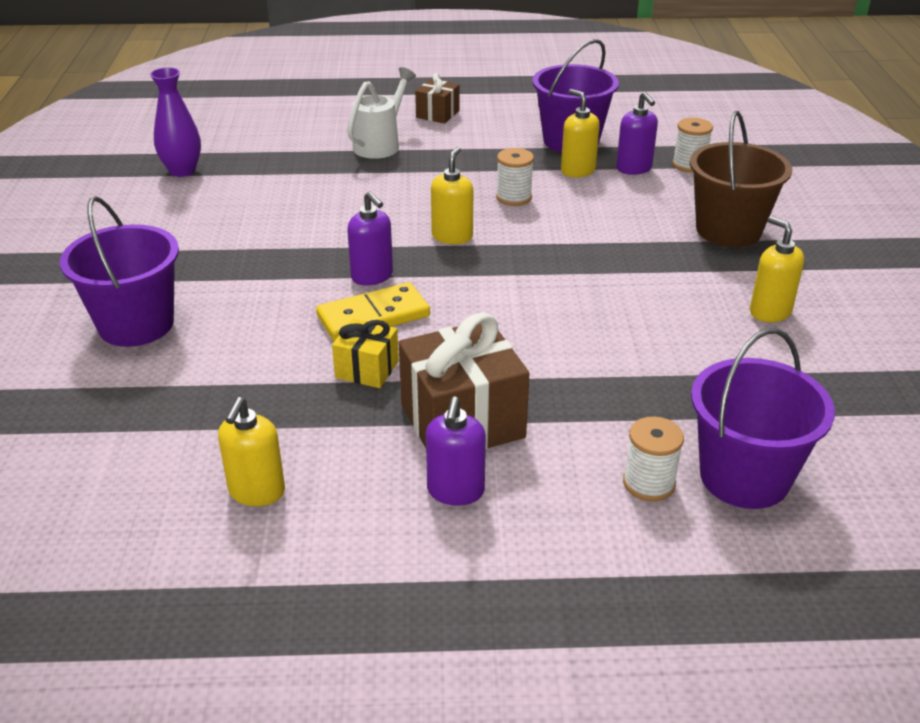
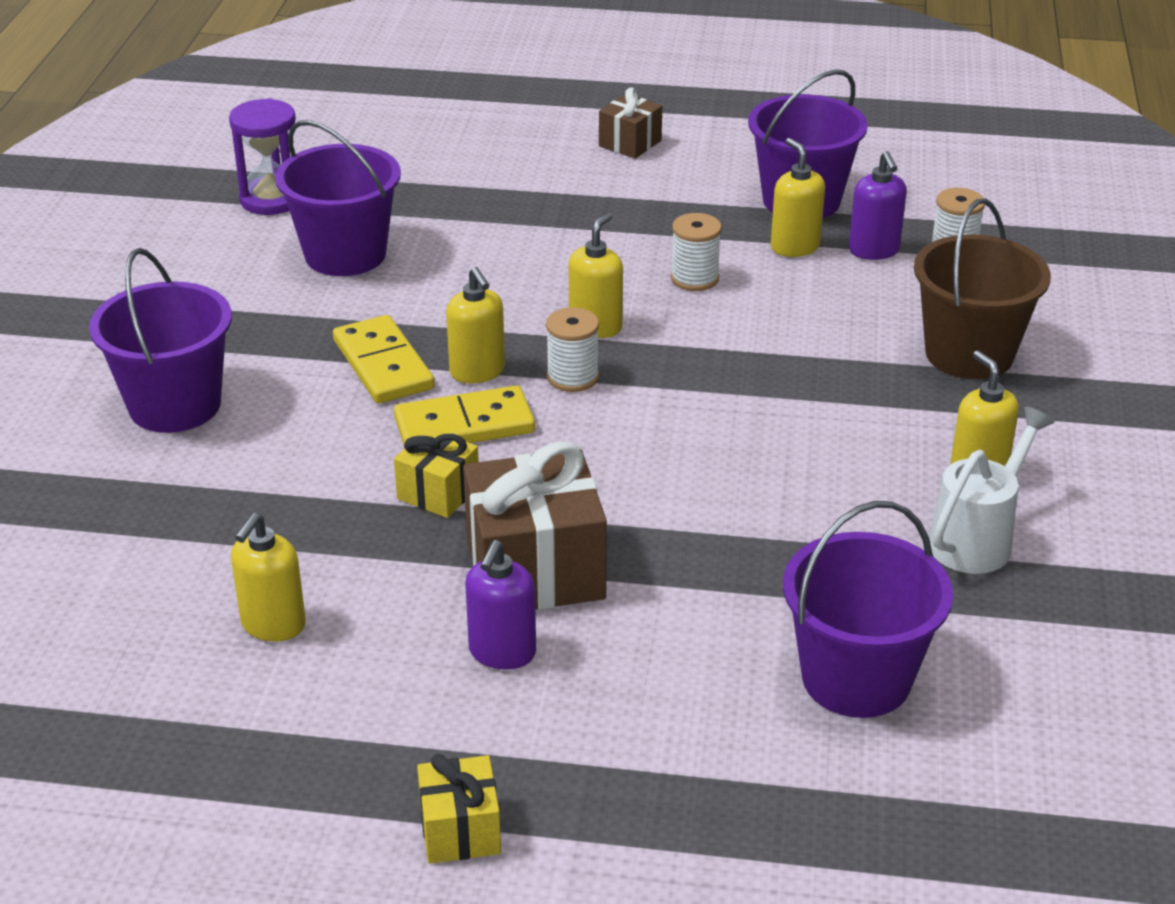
camera: 10 degrees right, 0 degrees up
purple vase [150,67,201,177] -> purple hourglass [229,98,296,215]
white watering can [347,67,416,159] -> white watering can moved to [929,406,1054,574]
purple soap dispenser [347,191,393,285] -> yellow soap dispenser [446,267,505,383]
white spool [623,417,684,502] -> white spool moved to [546,307,599,392]
none -> purple bucket [275,120,401,276]
none -> yellow domino [333,315,435,404]
none -> yellow gift [417,754,501,864]

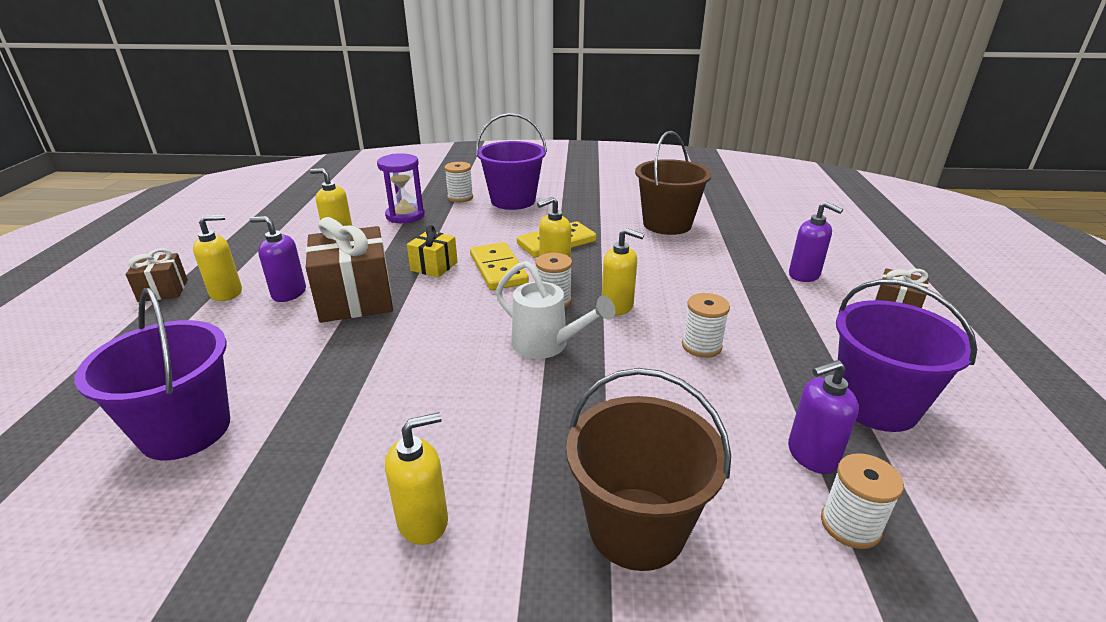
camera: 85 degrees right, 5 degrees down
purple hourglass [229,98,296,215] -> purple hourglass moved to [377,153,425,223]
purple bucket [275,120,401,276] -> brown bucket [635,131,712,235]
yellow gift [417,754,501,864] -> brown gift [126,248,188,302]
yellow soap dispenser [771,138,825,257] -> yellow soap dispenser moved to [193,214,242,301]
white watering can [929,406,1054,574] -> white watering can moved to [496,261,615,359]
none -> white spool [444,162,473,202]
none -> purple soap dispenser [789,202,843,282]

